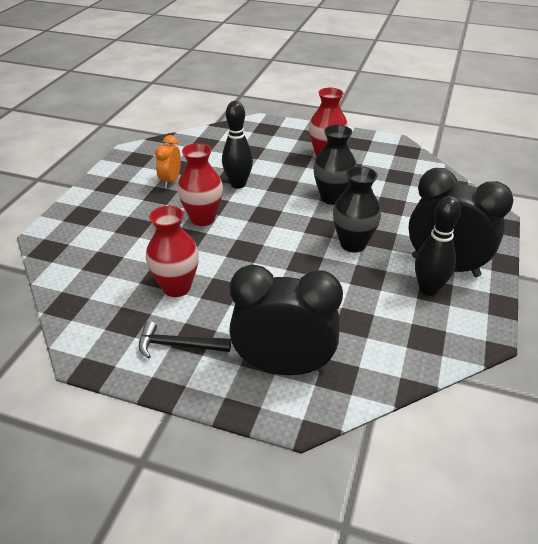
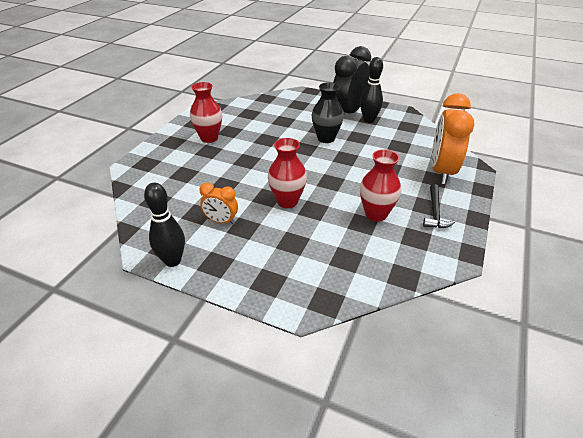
camera: 85 degrees left, 0 degrees up
black bowling pin [222,101,253,189] -> black bowling pin moved to [144,183,185,267]
black clock [229,265,343,375] -> orange clock [432,93,474,184]
black vase [313,125,357,205] -> none

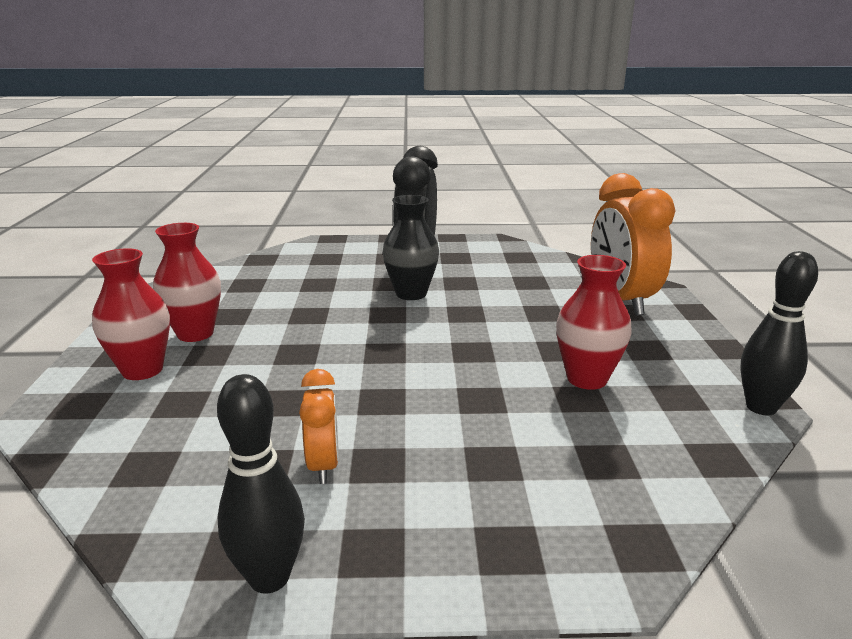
camera: 25 degrees left, 15 degrees down
orange clock [200,183,238,224] -> orange clock turned 90 degrees counterclockwise [299,369,339,484]
red vase [268,138,307,208] -> red vase moved to [92,248,170,380]
black bowling pin [360,57,383,123] -> black bowling pin moved to [740,251,818,416]
black hammer [423,184,455,228] -> none

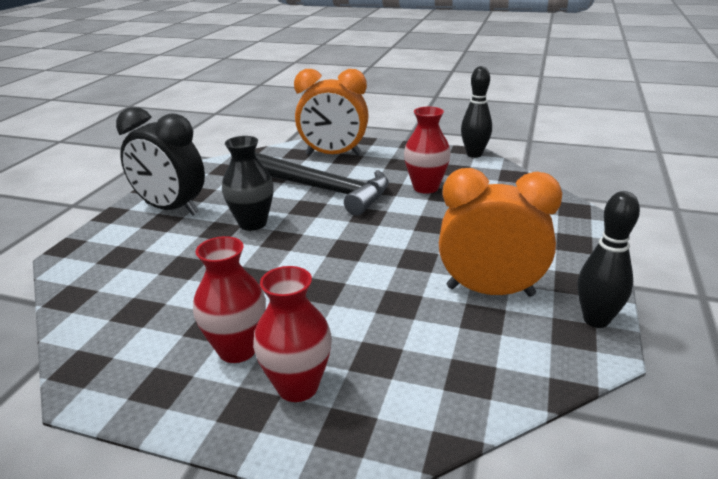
camera: 70 degrees left, 5 degrees up
orange clock [299,369,339,484] -> orange clock [439,168,562,297], size x1.94
none -> black hammer [255,152,389,216]

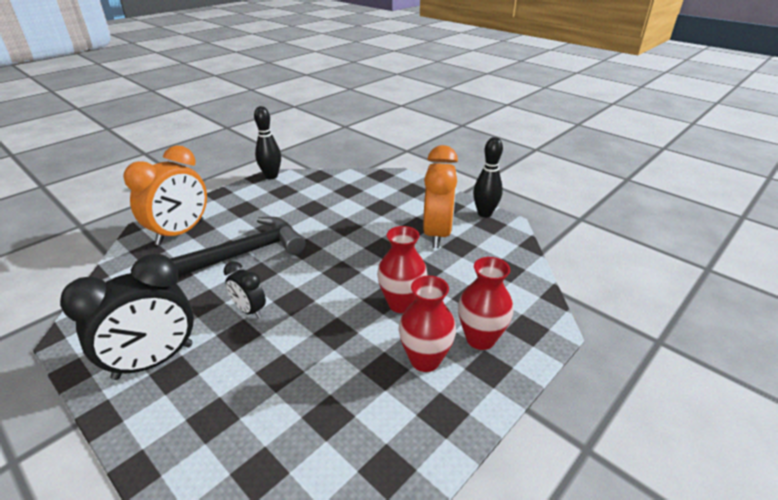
camera: 65 degrees left, 5 degrees up
black vase [222,136,274,231] -> black clock [224,261,266,318]
red vase [404,107,451,194] -> red vase moved to [377,226,427,313]
orange clock [439,168,562,297] -> orange clock turned 150 degrees clockwise [423,145,458,248]

